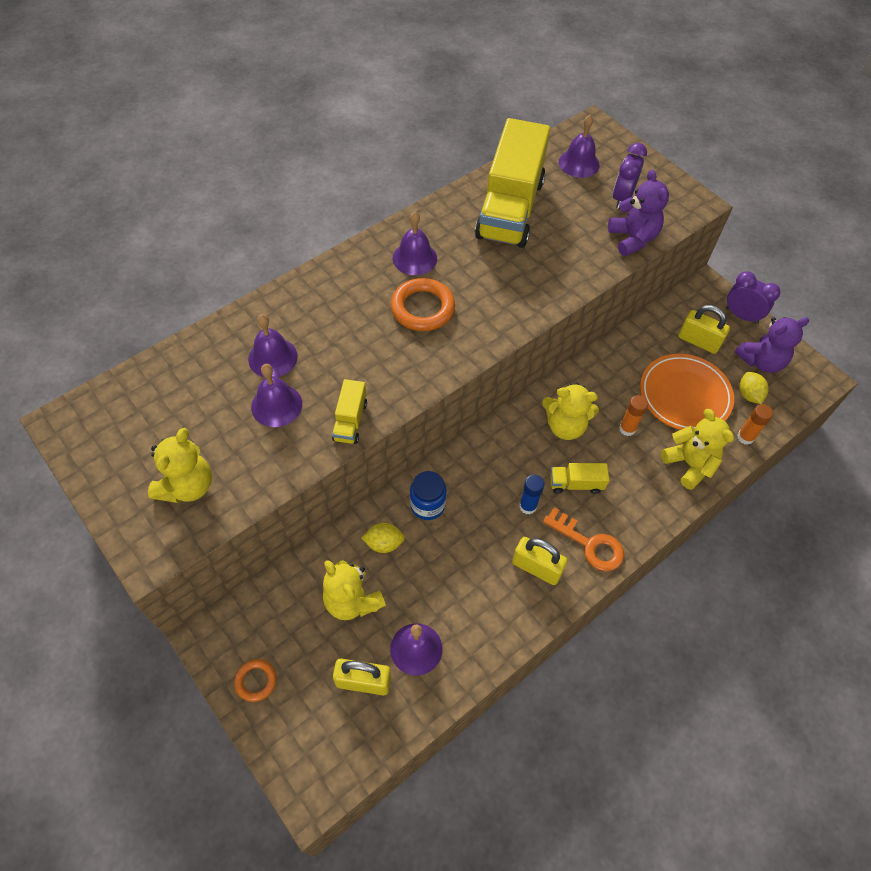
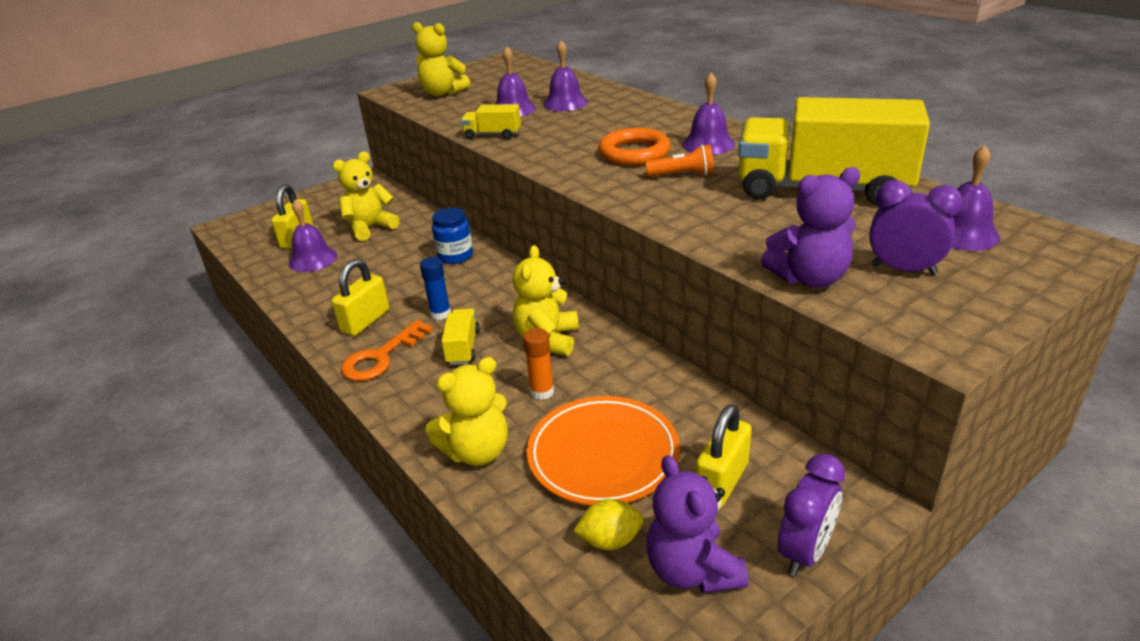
camera: 95 degrees right, 25 degrees down
orange ring [234,659,277,702] -> none
yellow lemon [362,523,405,553] -> none
orange glue stick [737,404,773,445] -> none
none -> orange flashlight [645,144,714,177]

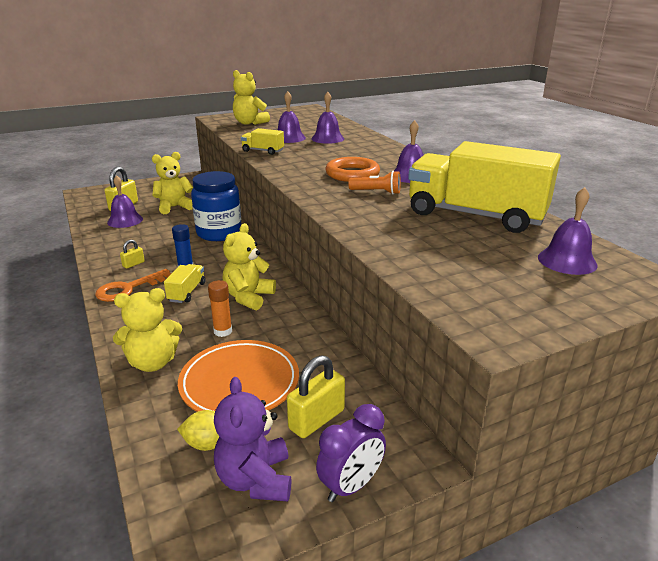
camera: 10 degrees right, 5 degrees down
yellow padlock [331,259,389,336] -> yellow padlock [120,239,145,269], size x0.53
blue jar [432,208,473,264] -> blue jar [191,171,242,241], size x1.70
purple teddy bear [761,167,860,288] -> none
purple clock [869,180,963,275] -> none

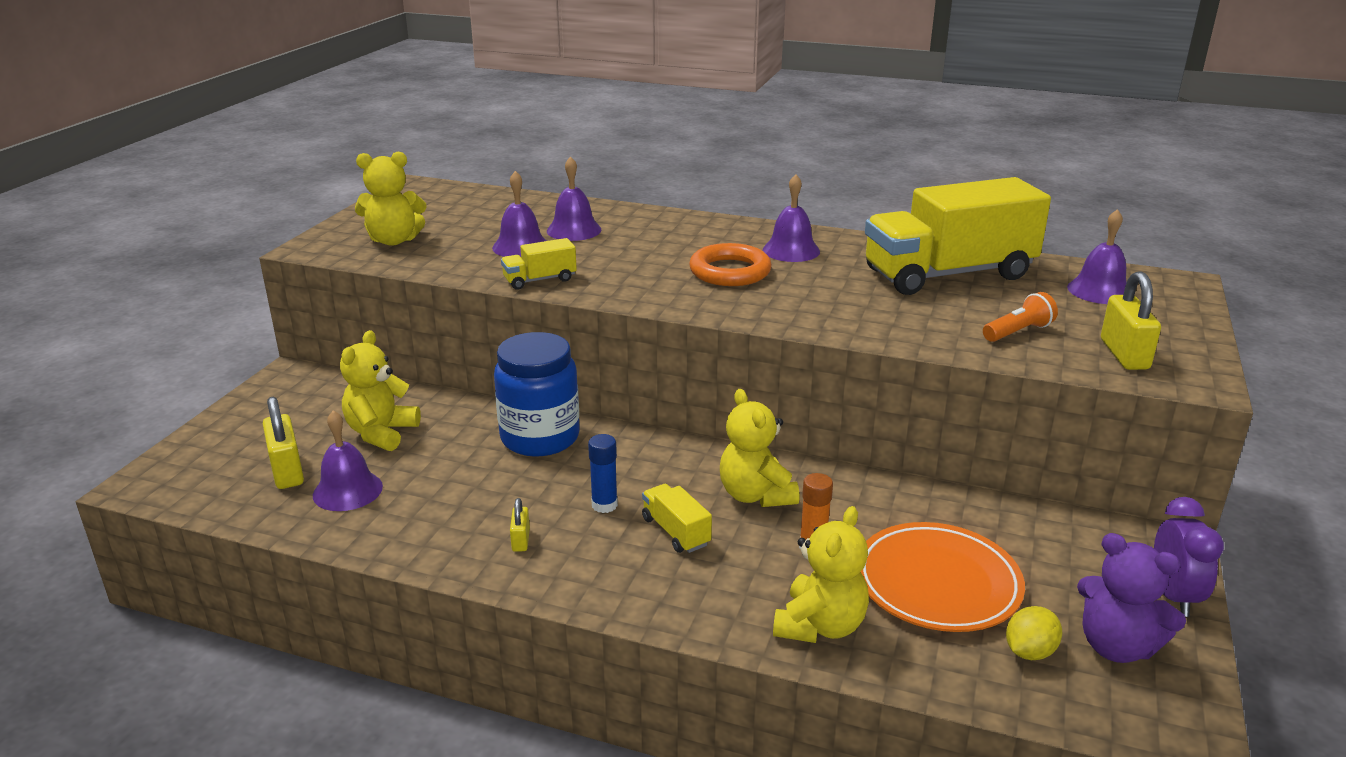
camera: 45 degrees left, 0 degrees up
orange key [95,269,171,302] -> none
yellow padlock [287,355,345,438] -> yellow padlock moved to [1101,271,1161,370]
orange flashlight [348,171,401,194] -> orange flashlight moved to [983,292,1058,342]

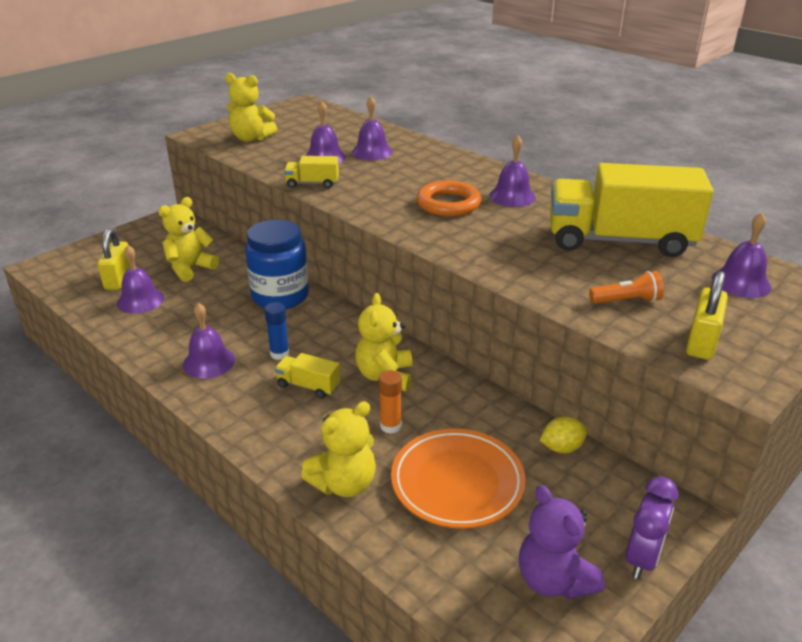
camera: 25 degrees right, 5 degrees up
yellow padlock [510,498,530,552] -> purple bell [183,303,235,379]
yellow truck [642,484,712,553] -> yellow truck turned 60 degrees counterclockwise [275,353,341,399]
yellow lemon [1006,606,1062,660] -> yellow lemon moved to [539,417,588,453]

